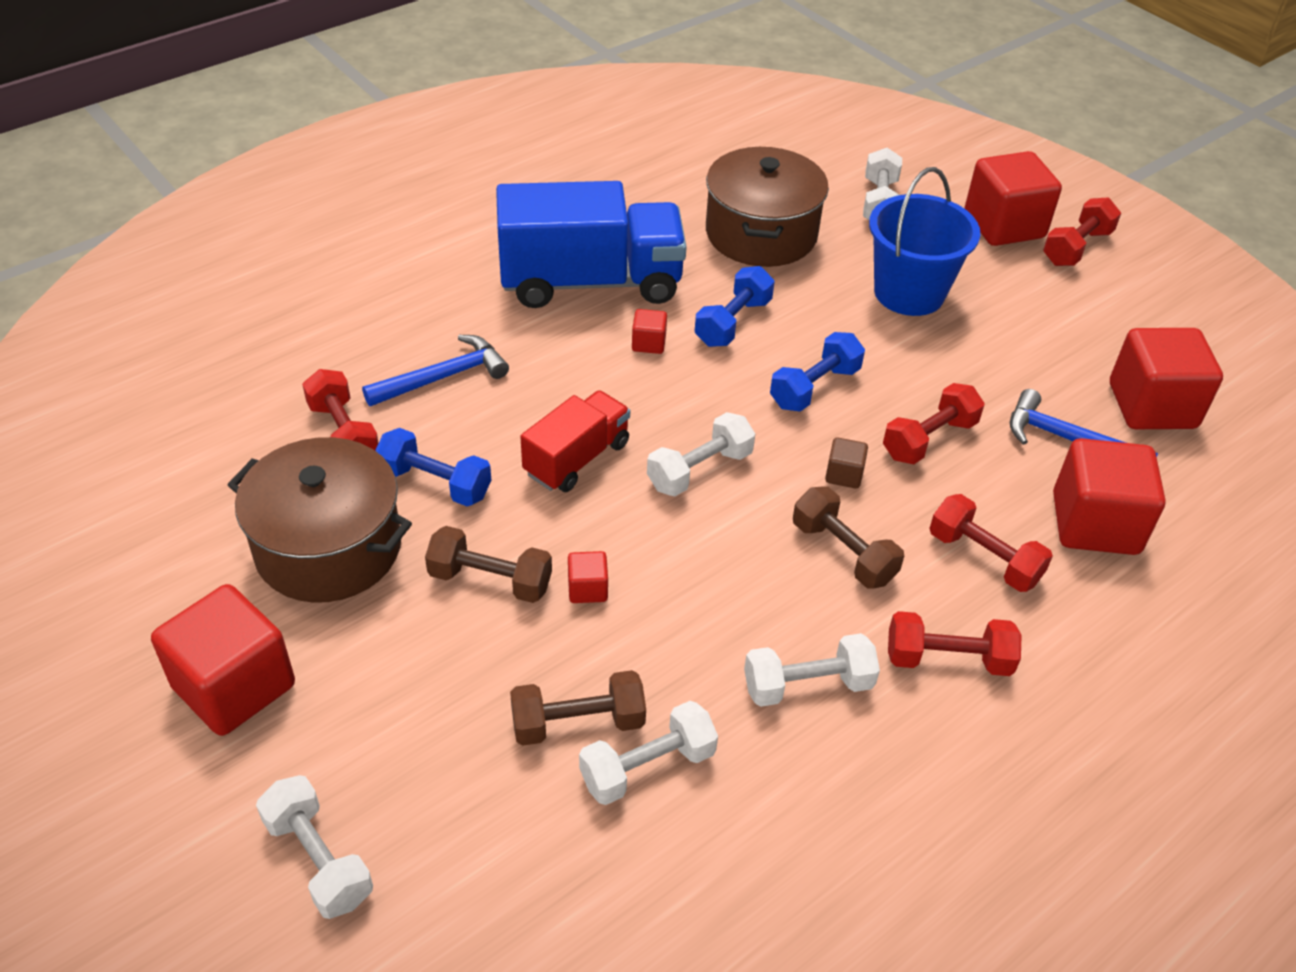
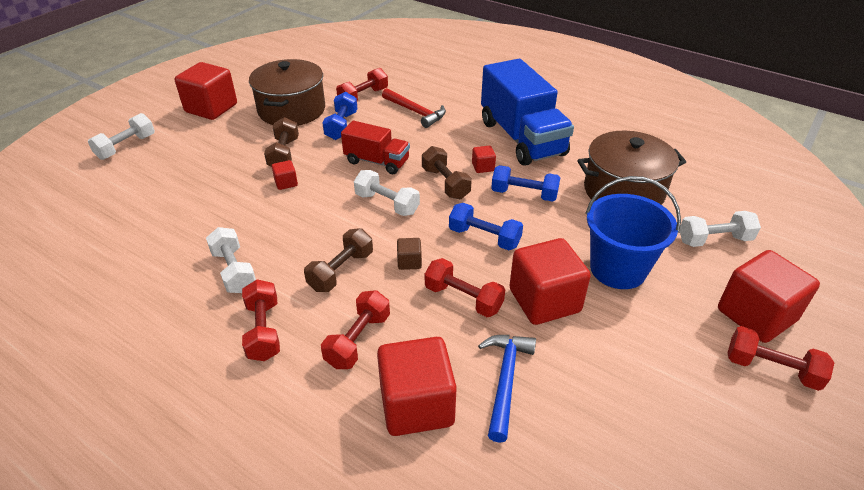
camera: 75 degrees right, 5 degrees down
blue hammer [362,335,509,406] -> red hammer [382,88,446,128]
brown dumbbell [510,670,646,746] -> brown dumbbell moved to [422,146,472,199]
white dumbbell [579,701,718,805] -> none
red cube [1110,328,1223,429] -> red cube moved to [509,238,591,325]

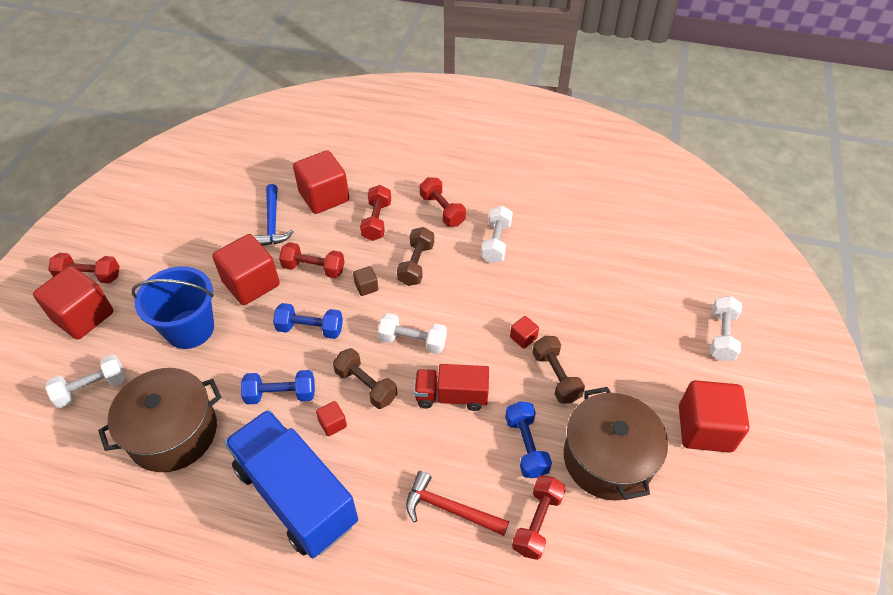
camera: 160 degrees right, 10 degrees up
white dumbbell [206,227,256,293] -> white dumbbell turned 60 degrees clockwise [481,206,513,263]

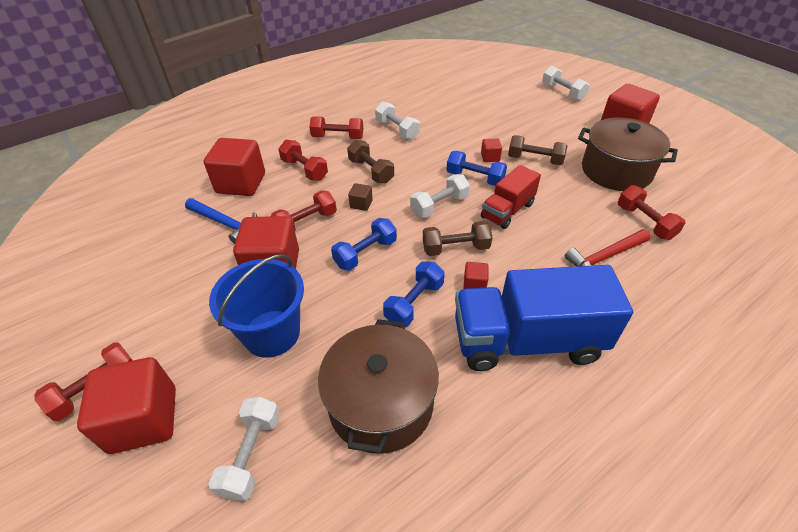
camera: 50 degrees left, 5 degrees down
blue dumbbell [505,401,552,478] -> blue dumbbell moved to [446,151,507,186]

